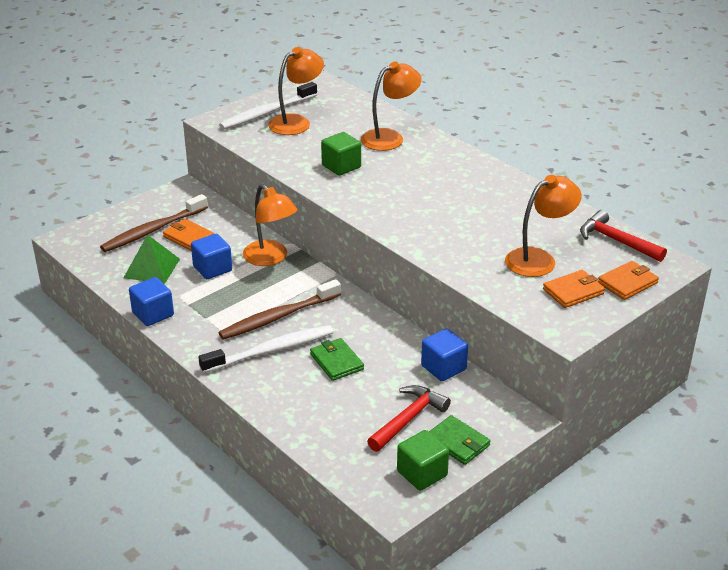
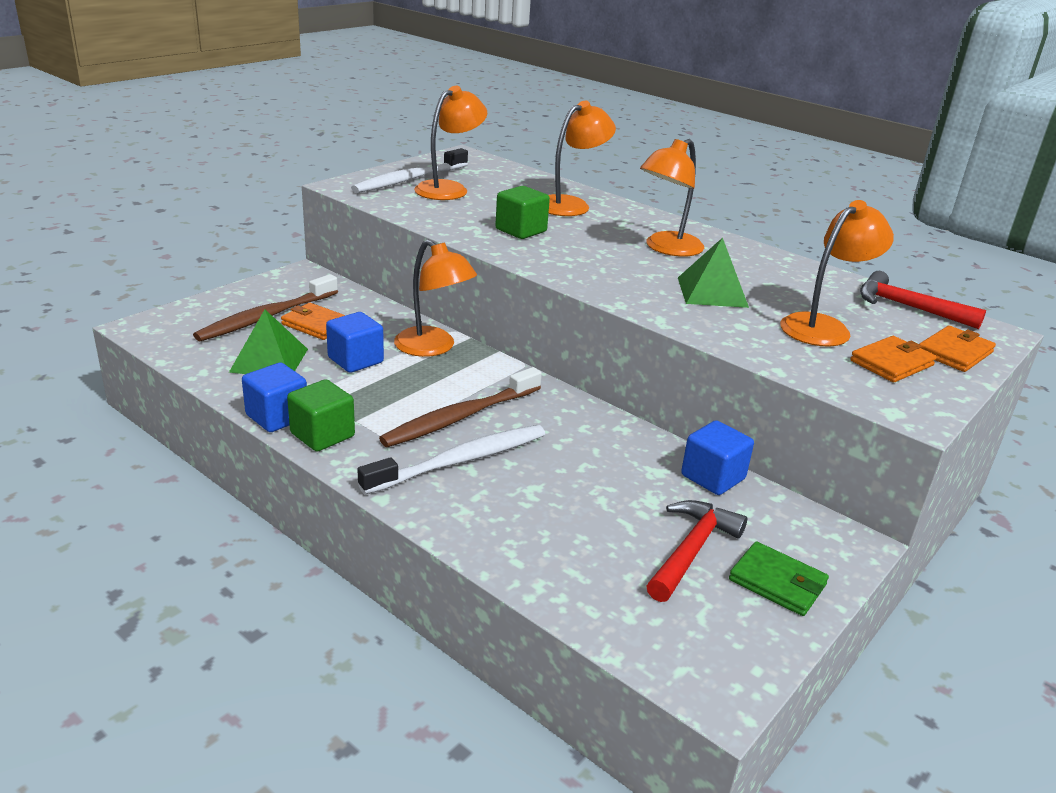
camera: 10 degrees left, 5 degrees down
green wallet [310,338,364,381] -> none
green cube [397,430,449,491] -> green cube moved to [287,379,355,452]
none -> orange lamp [640,139,704,256]
none -> green pyramid [678,238,749,308]

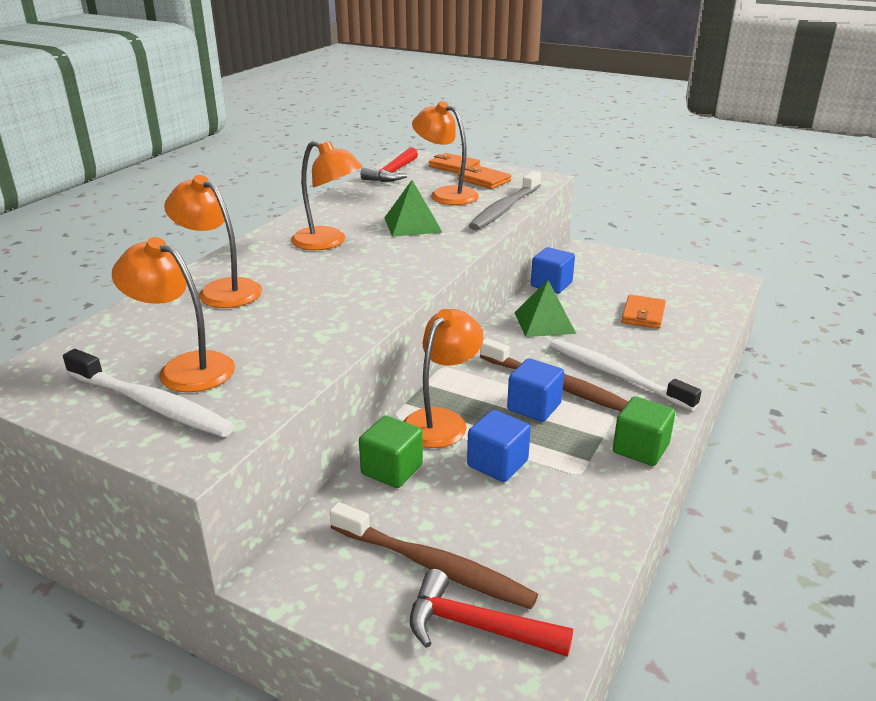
camera: 100 degrees left, 0 degrees up
green pyramid [229,309,308,374] -> green pyramid moved to [514,280,576,337]
blue cube [242,363,307,432] -> blue cube moved to [507,358,564,422]
orange wallet [281,303,346,340] -> orange wallet moved to [622,295,666,329]
green cube [495,186,550,239] -> green cube moved to [359,416,423,488]
red hammer [647,500,747,602] -> red hammer moved to [410,569,573,657]
green wallet [729,541,829,616] -> none
none -> grey toothbrush [469,171,541,230]

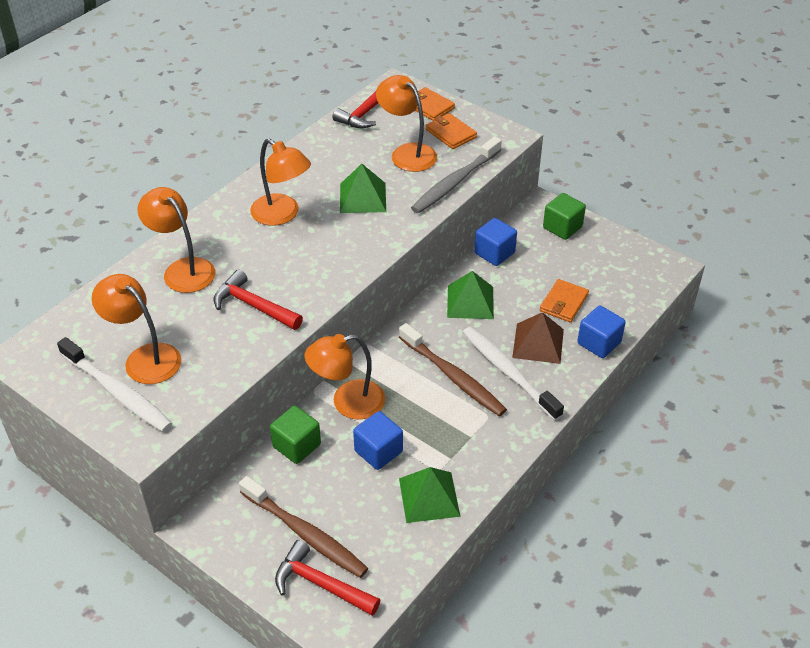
camera: 10 degrees right, 15 degrees up
orange lamp [403,309,484,448] -> orange lamp turned 150 degrees counterclockwise [304,334,385,420]
blue cube [507,358,564,422] -> blue cube moved to [577,305,626,358]
green cube [613,396,675,466] -> green cube moved to [543,193,586,240]
none -> red hammer [214,270,303,330]
none -> green pyramid [399,467,461,523]
none -> brown pyramid [512,312,564,364]

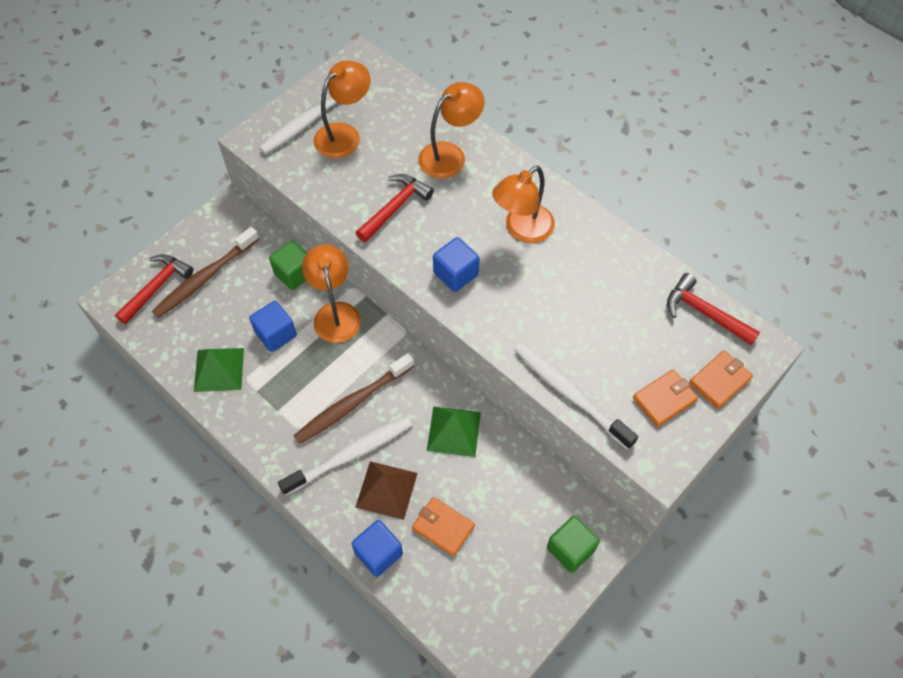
camera: 95 degrees right, 15 degrees up
green pyramid [340,164,386,213] -> none
orange lamp [376,75,437,172] -> none
grey toothbrush [411,136,502,214] -> white toothbrush [514,342,638,450]
blue cube [474,218,517,266] -> blue cube moved to [433,237,480,292]

